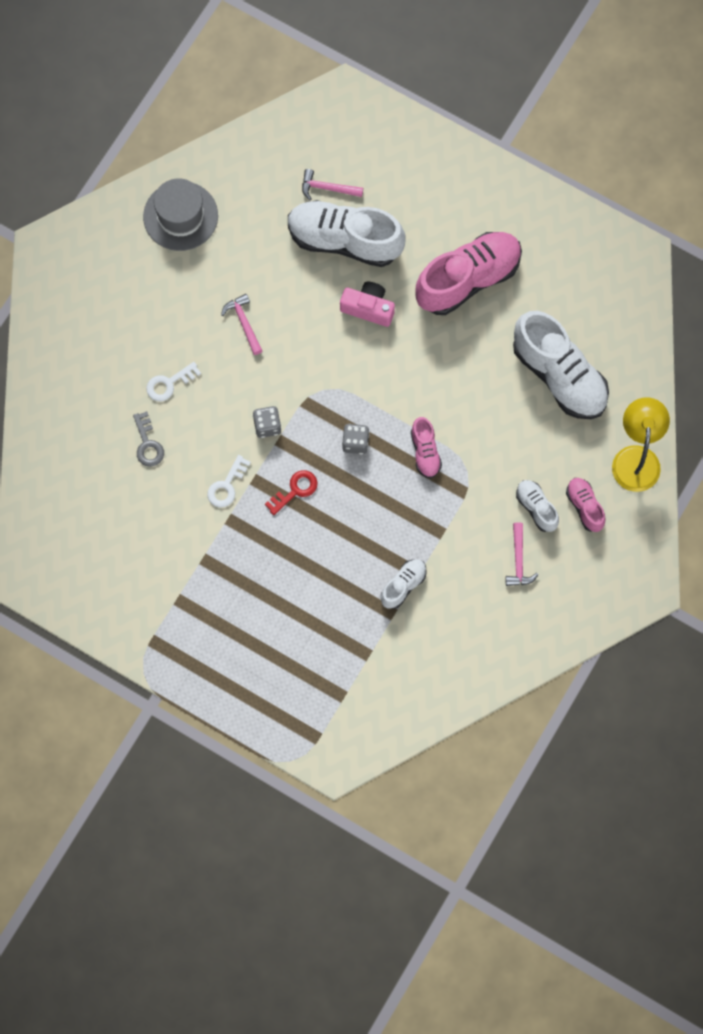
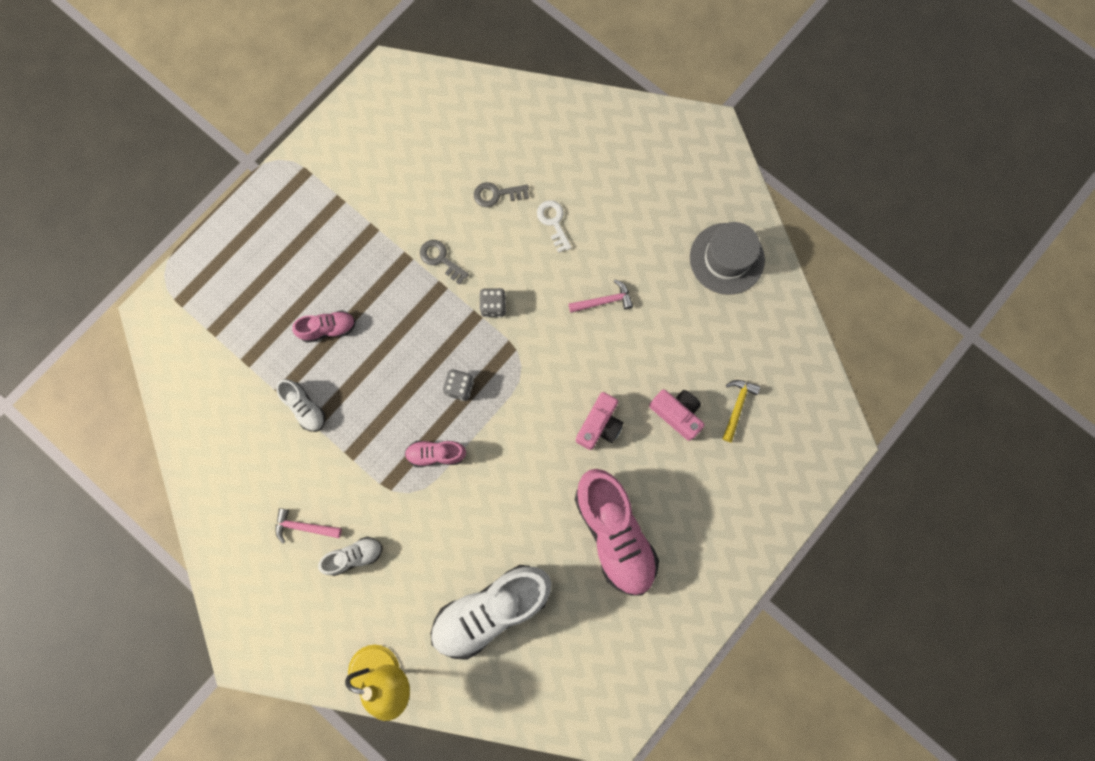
camera: 100 degrees right, 5 degrees up
white key [207,455,251,508] -> grey key [420,240,469,285]
red key [265,470,318,515] -> none
white shoe [288,200,406,267] -> pink camera [649,389,705,441]
pink hammer [302,169,363,200] -> yellow hammer [722,380,760,442]
pink shoe [566,478,606,532] -> pink shoe moved to [292,310,356,343]

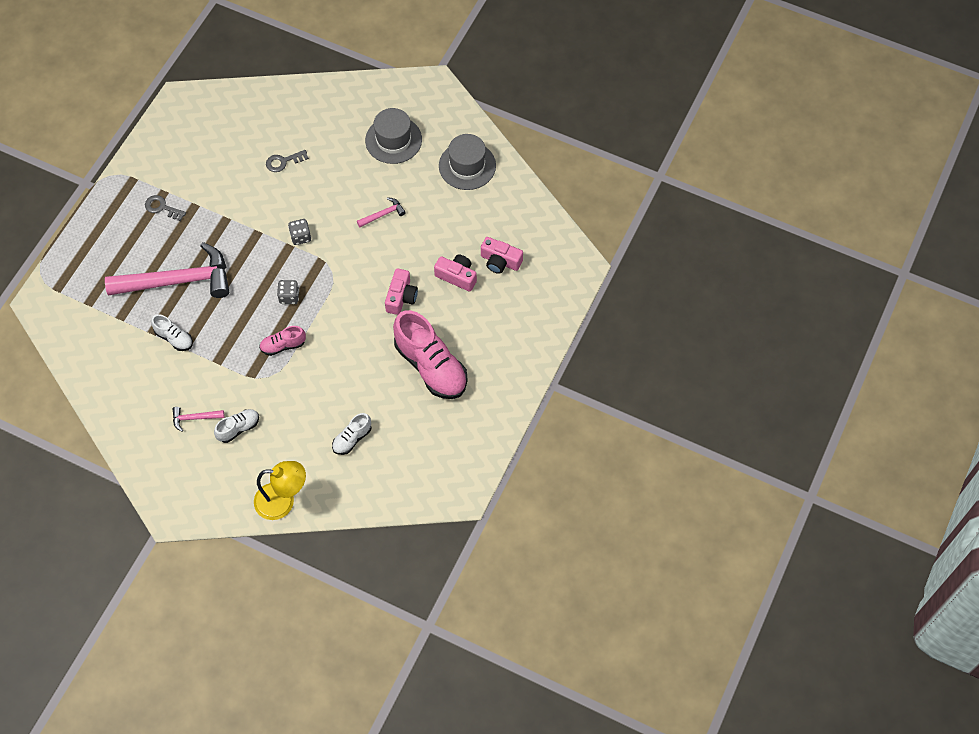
camera: 15 degrees left, 15 degrees down
pink shoe [292,310,356,343] -> pink hammer [105,242,229,298]
grey key [420,240,469,285] -> grey key moved to [145,195,186,221]
white shoe [430,565,551,660] -> white shoe [332,413,371,455], size x0.48
white key [537,200,572,253] -> none
yellow hammer [722,380,760,442] -> pink camera [481,237,523,274]
none -> grey hat [365,108,422,164]

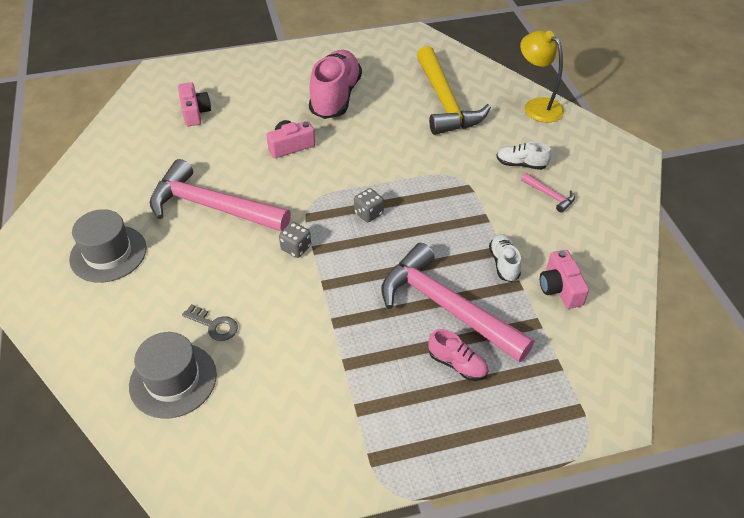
camera: 130 degrees left, 15 degrees down
grey key [145,195,186,221] -> none
pink shoe [259,326,306,356] -> pink shoe moved to [428,329,488,381]
white shoe [332,413,371,455] -> yellow hammer [417,46,491,135]
pink hammer [357,197,406,227] -> pink hammer [150,159,291,232], size x2.45
pink camera [434,255,477,292] -> pink camera moved to [540,250,589,309]
grey hat [439,134,496,190] -> grey hat moved to [129,332,217,419]

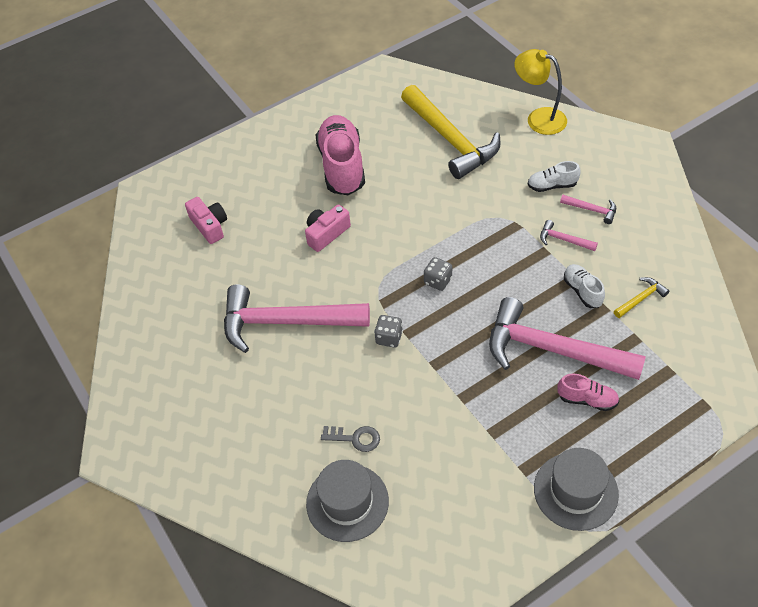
camera: 15 degrees left, 5 degrees up
grey hat [69,209,147,283] -> grey hat moved to [534,448,619,531]
pink camera [540,250,589,309] -> yellow hammer [614,277,669,318]
none -> pink hammer [540,220,598,251]

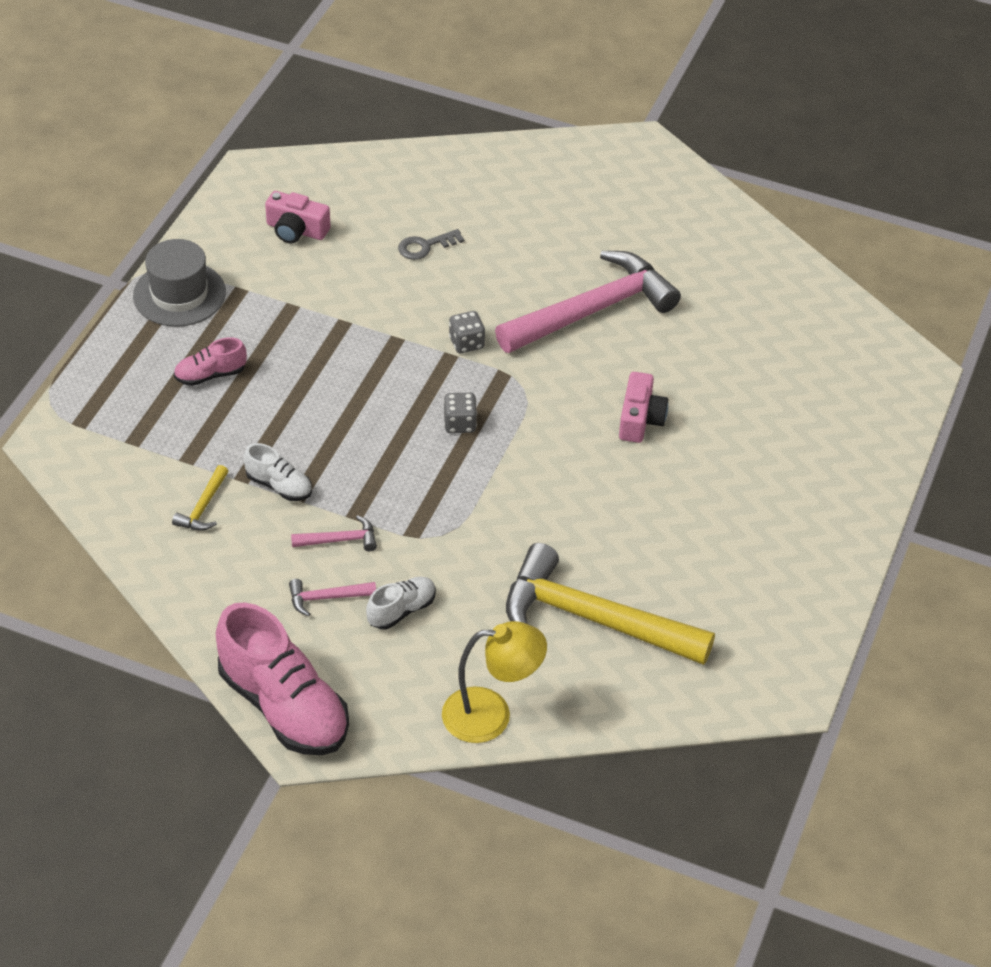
camera: 140 degrees right, 5 degrees down
pink camera [185,197,227,244] -> pink camera moved to [265,191,330,243]
grey hat [306,460,389,542] -> none
pink shoe [315,115,365,195] -> pink shoe moved to [216,602,349,755]
pink hammer [489,297,646,380] -> none

